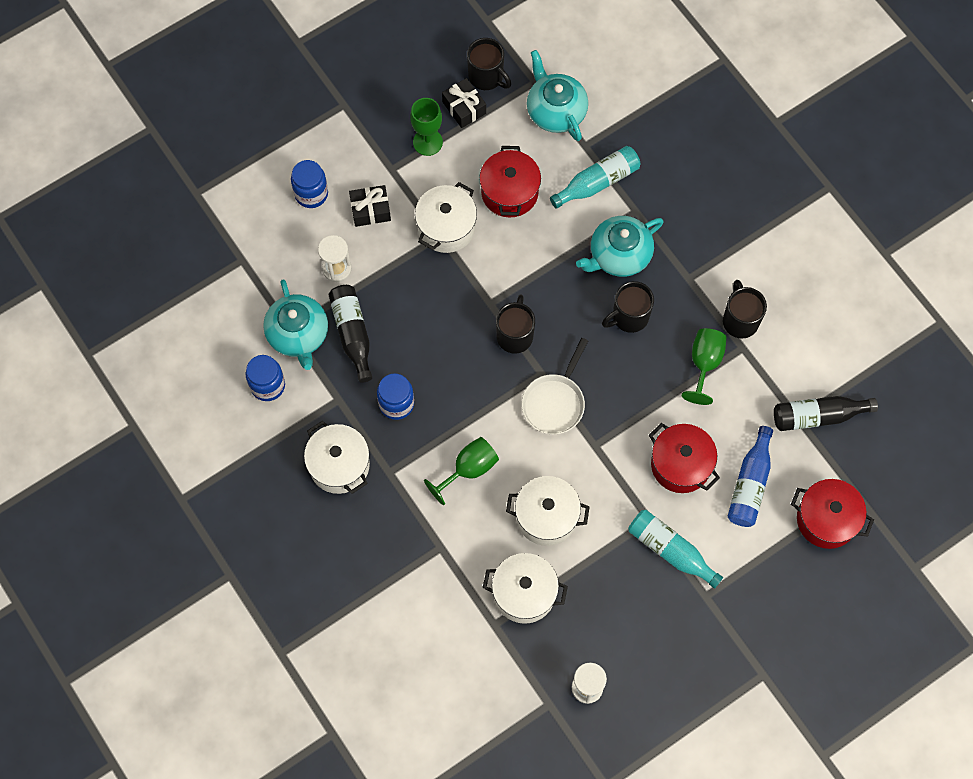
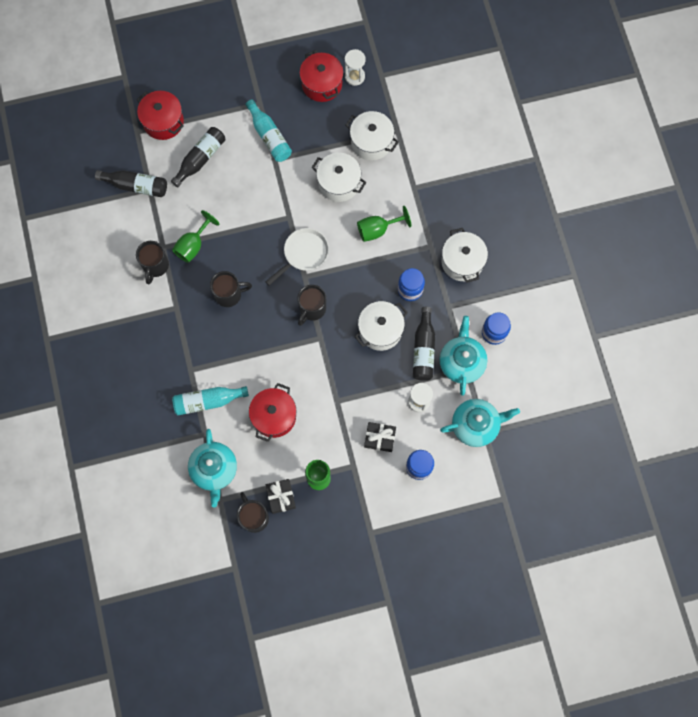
camera: 160 degrees left, 5 degrees up
white pot [415,182,477,253] -> white pot moved to [355,301,408,351]
turquoise teapot [576,216,664,277] -> turquoise teapot moved to [440,399,520,447]
red pot [649,423,720,493] -> red pot moved to [299,50,343,102]
blue bottle [728,426,773,527] -> black bottle [171,127,226,187]

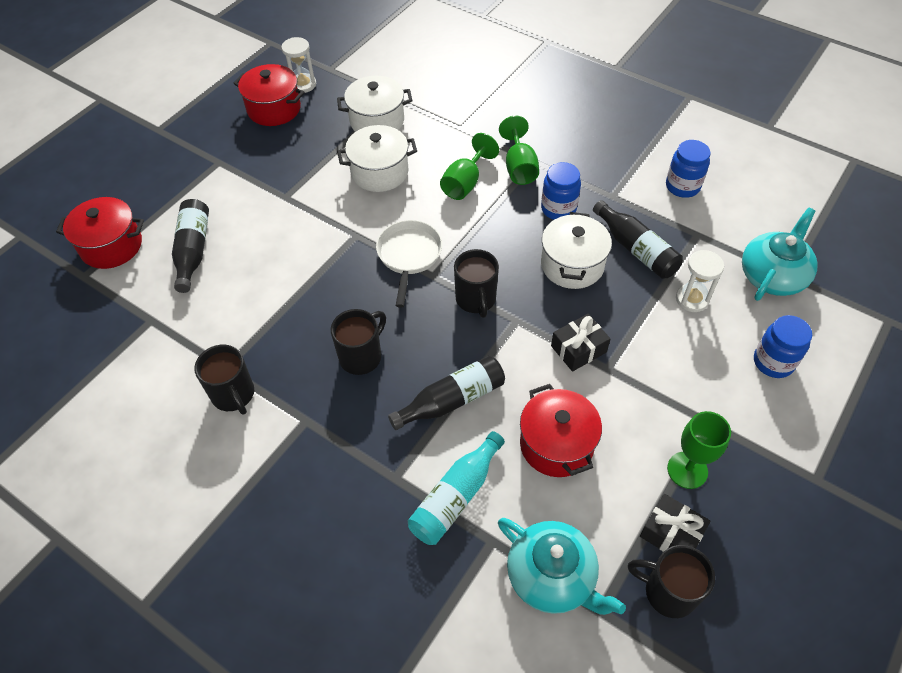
camera: 40 degrees left, 20 degrees down
black bottle [95,170,167,197] -> black bottle moved to [388,356,505,430]
green goblet [172,210,219,263] -> green goblet moved to [499,116,539,185]
turquoise bottle [245,99,292,162] -> none
black gift [364,422,396,452] -> black gift moved to [551,314,610,372]
turquoise teapot [439,316,487,396] -> none
white pot [441,228,488,283] -> none

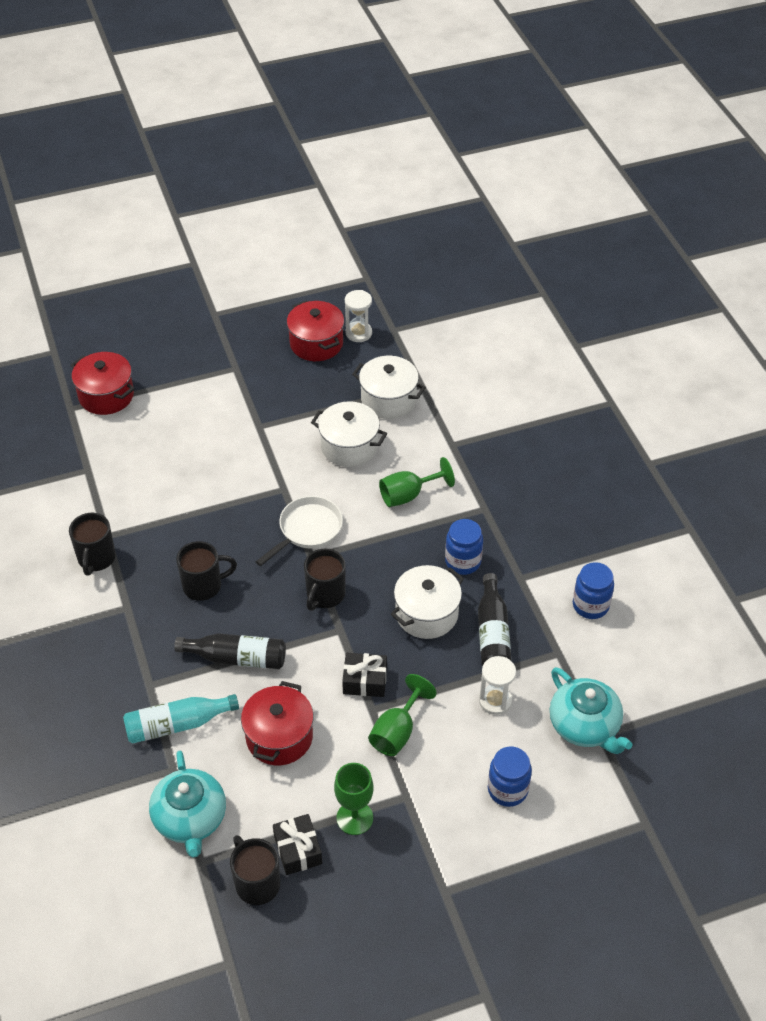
camera: 35 degrees right, 5 degrees down
black bottle [172,199,209,293] -> none
green goblet [499,116,539,185] -> green goblet moved to [368,674,437,756]
turquoise teapot [742,208,818,301] -> turquoise teapot turned 75 degrees clockwise [550,667,632,754]

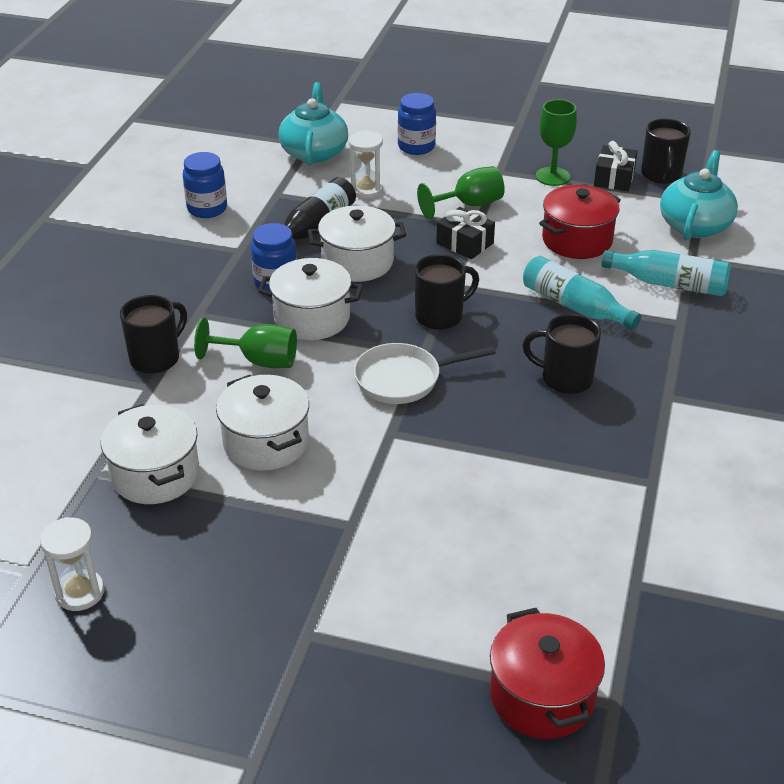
camera: 145 degrees left, 10 degrees down
black mug [69,513,116,576] -> black mug moved to [120,295,187,374]
black bottle [174,633,286,669] -> turquoise bottle [523,256,641,330]
red pot [287,300,344,361] -> none
none -> white pot [258,258,363,340]

